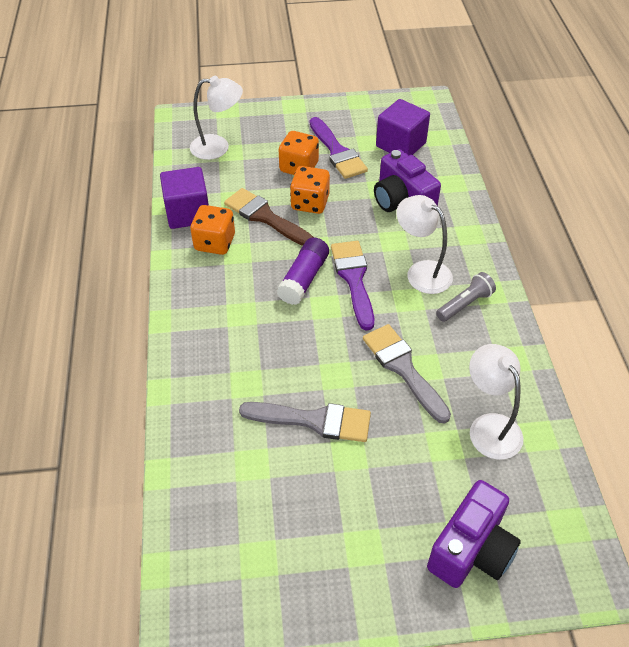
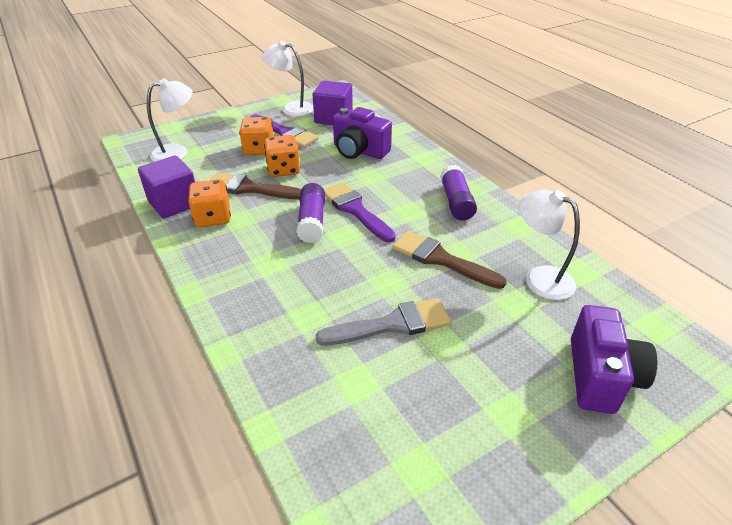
camera: 25 degrees left, 10 degrees down
grey brush [363,324,451,424] -> brown brush [392,231,507,289]
white lamp [397,195,453,294] -> white lamp moved to [262,41,313,116]
grey flashlight [436,272,496,322] -> purple glue stick [440,165,477,221]

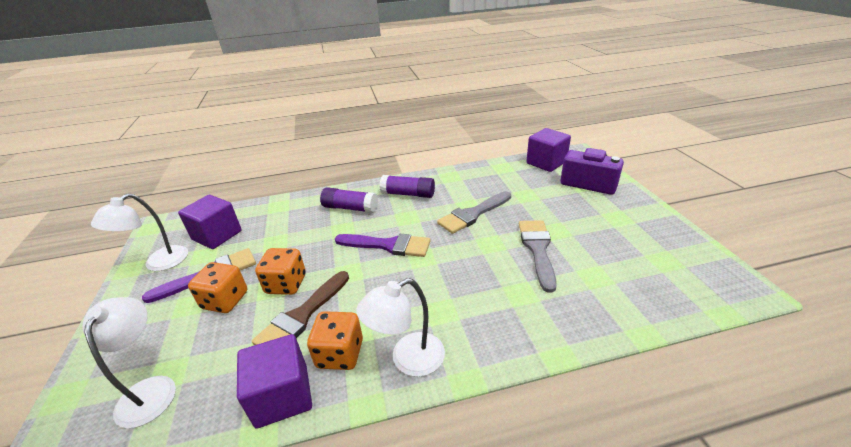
camera: 70 degrees left, 5 degrees down
purple glue stick [296,183,325,243] -> purple glue stick moved to [320,187,378,213]
purple brush [324,182,396,242] -> purple brush turned 150 degrees counterclockwise [335,234,430,257]
purple camera [333,107,392,159] -> none
brown brush [392,231,507,289] -> grey brush [437,191,511,234]
white lamp [519,190,580,300] -> white lamp moved to [356,278,445,377]
none -> purple cube [526,128,571,172]

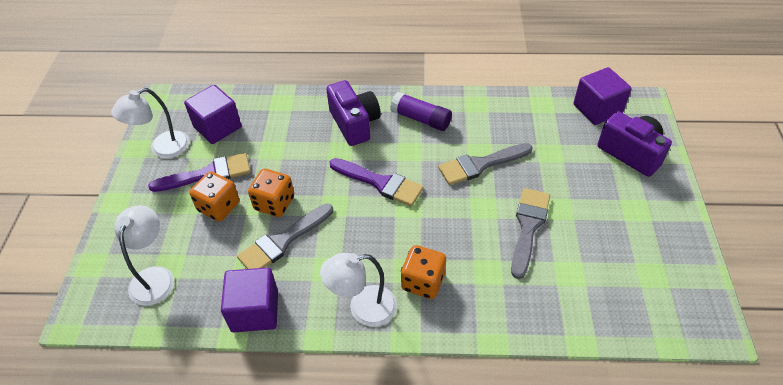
camera: 15 degrees right, 15 degrees up
brown brush [252,271,349,345] -> grey brush [237,203,333,269]
orange dice [307,311,363,370] -> orange dice moved to [401,245,446,299]
purple glue stick [320,187,378,213] -> purple camera [326,80,381,146]

